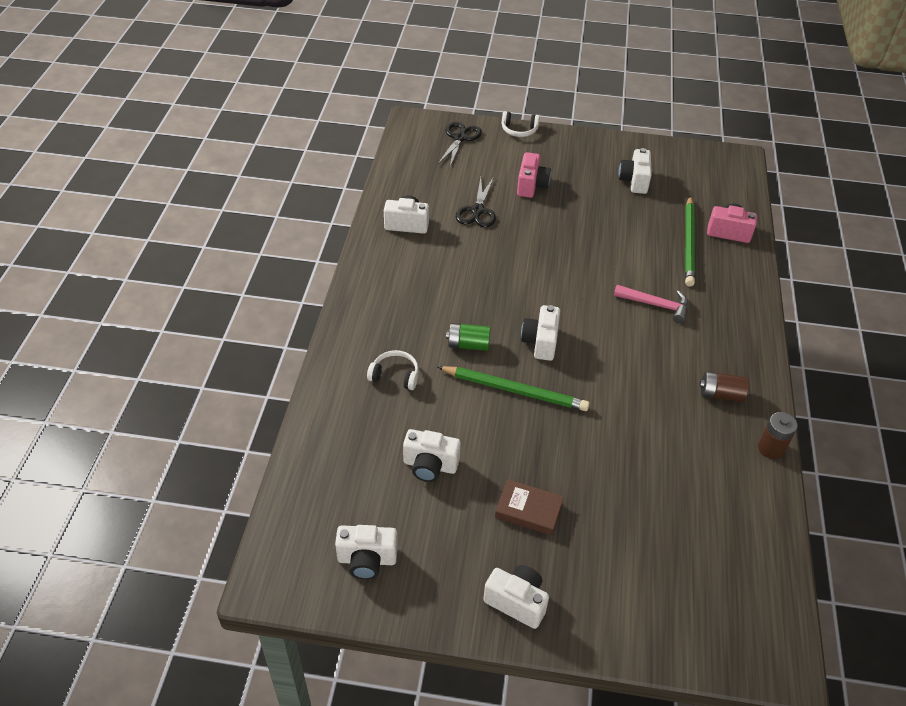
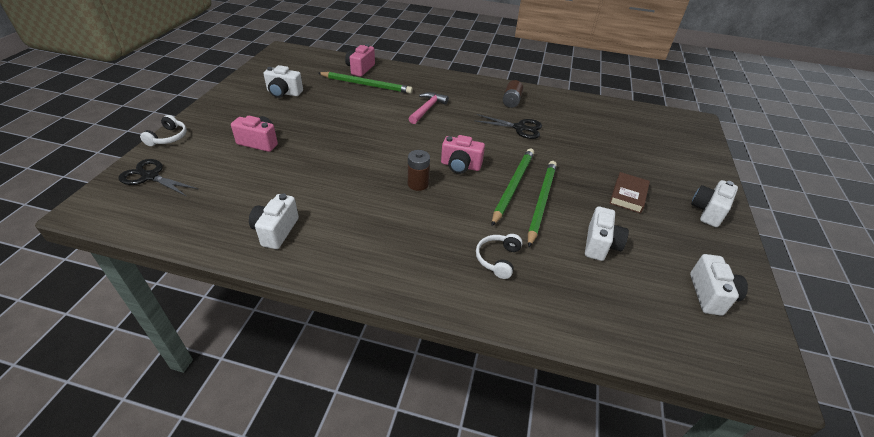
camera: 85 degrees left, 5 degrees down
green battery [446,323,491,351] -> none
black scissors [456,177,496,228] -> black scissors moved to [474,114,542,139]
white camera [521,305,560,361] -> pink camera [441,135,485,174]
brown battery [758,412,798,459] -> brown battery moved to [408,150,430,191]
none -> green pencil [528,161,557,247]

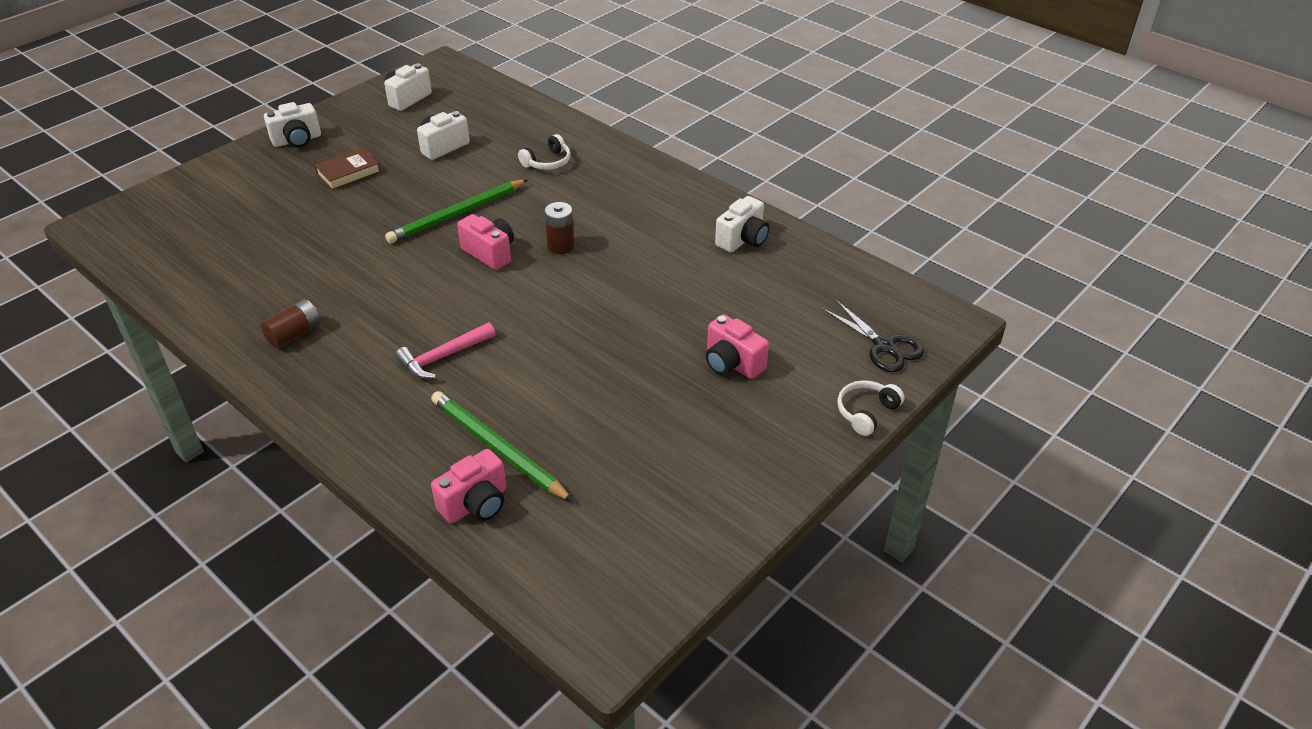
camera: 150 degrees left, 0 degrees up
white camera [264,65,303,98] -> none
black scissors [474,114,542,139] -> none
green pencil [528,161,557,247] -> none

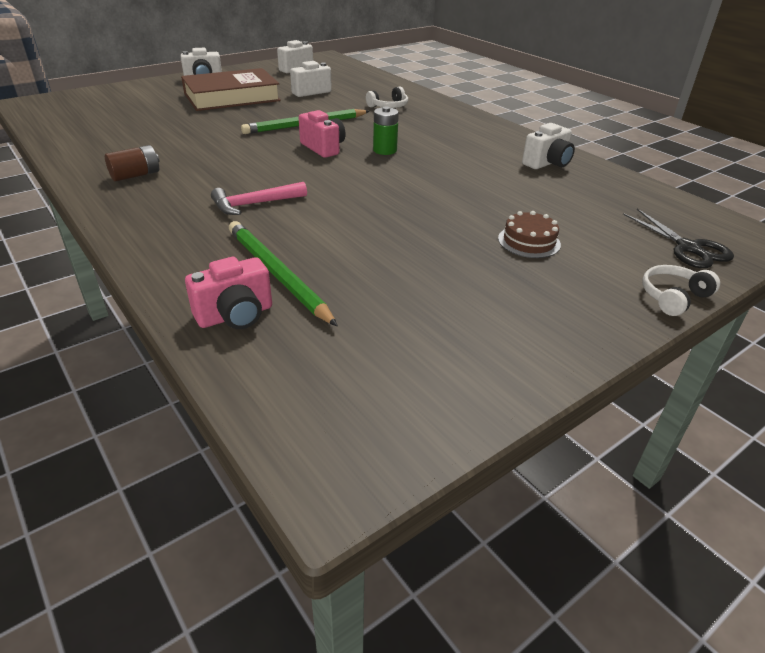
camera: 10 degrees right, 5 degrees down
brown book [314,148,380,190] -> brown book [181,68,281,111], size x1.99
brown battery [544,202,575,254] -> green battery [373,107,399,155]
pink camera [706,314,769,379] -> brown cake [498,211,561,258]

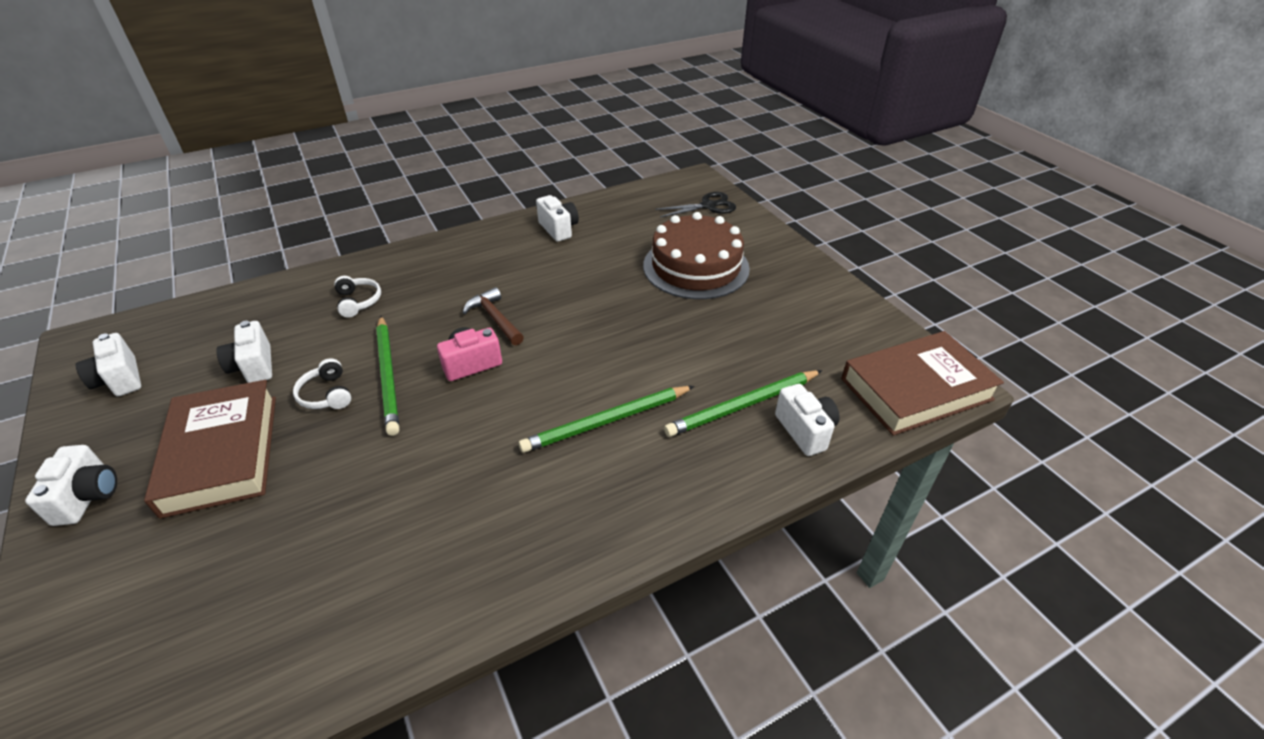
camera: 80 degrees left, 5 degrees up
brown battery [105,145,160,182] -> none
pink camera [185,257,272,329] -> white camera [775,384,840,456]
pink hammer [211,182,307,215] -> green pencil [518,386,694,453]
green battery [373,107,399,155] -> brown hammer [463,287,524,345]
brown cake [498,211,561,258] -> brown cake [643,212,750,299], size x2.24
white headphones [642,265,720,316] -> white headphones moved to [293,358,351,409]
none -> brown book [841,331,1004,436]

